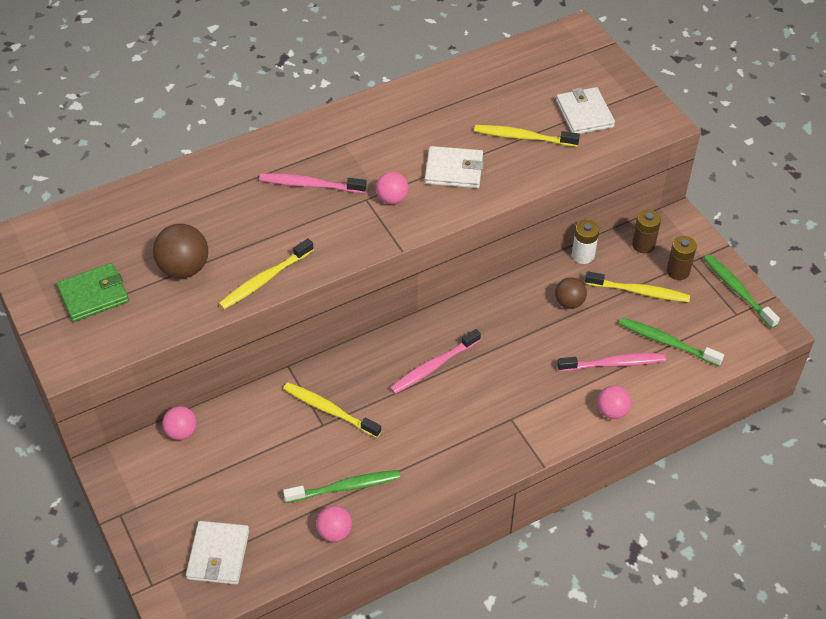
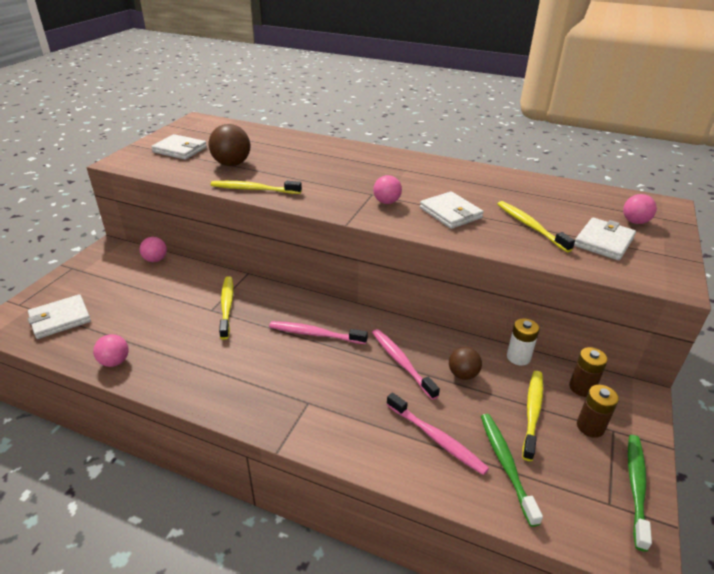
camera: 50 degrees right, 15 degrees down
green wallet [57,263,129,322] -> white wallet [151,134,207,160]
pink toothbrush [259,173,367,193] -> pink toothbrush moved to [372,329,440,400]
green toothbrush [283,470,400,503] -> none
yellow toothbrush [585,271,690,302] -> yellow toothbrush turned 135 degrees counterclockwise [522,371,543,461]
pink ball [597,386,631,419] -> pink ball moved to [623,194,657,224]

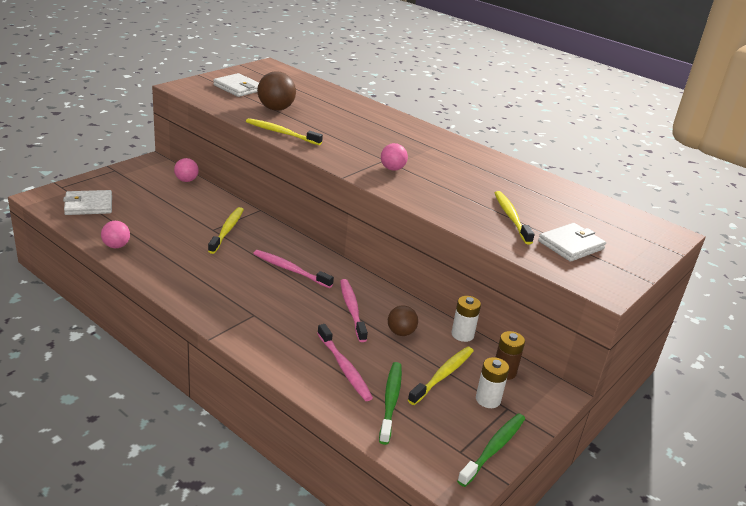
camera: 15 degrees right, 5 degrees down
white wallet [420,191,484,229] -> none
brown battery [577,385,619,438] -> white battery [476,357,509,408]
pink ball [623,194,657,224] -> none

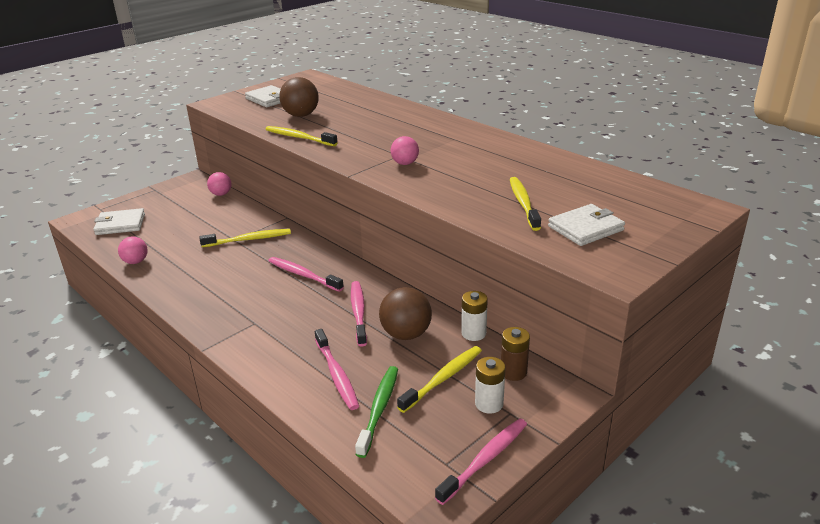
camera: 10 degrees right, 0 degrees up
yellow toothbrush [208,207,244,254] -> yellow toothbrush turned 60 degrees clockwise [199,229,291,247]
brown ball [388,305,418,336] -> brown ball [379,287,432,340], size x1.59
green toothbrush [457,413,525,487] -> pink toothbrush [435,418,527,505]

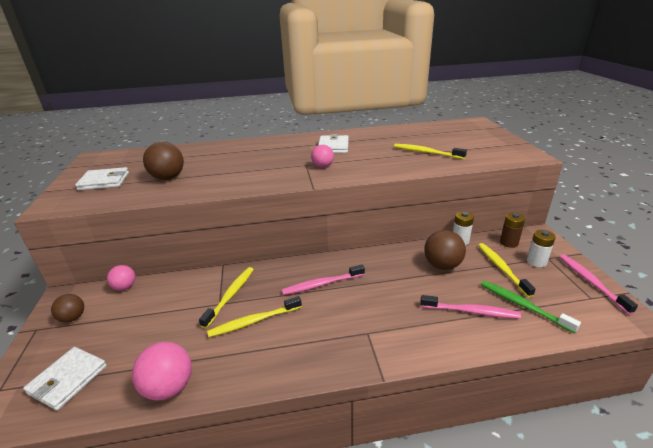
camera: 55 degrees left, 0 degrees up
pink ball [118,236,148,264] -> pink ball [132,342,192,401], size x1.59
yellow toothbrush [265,126,338,146] -> yellow toothbrush moved to [207,296,302,337]
pink toothbrush [351,281,367,347] -> none
white wallet [548,204,625,246] -> white wallet moved to [318,134,349,153]
none -> brown ball [51,294,84,322]

